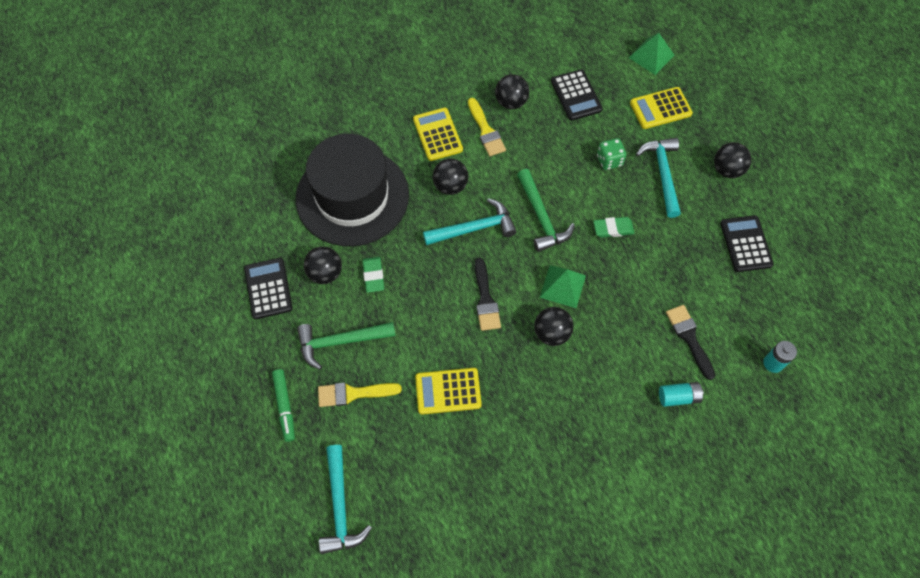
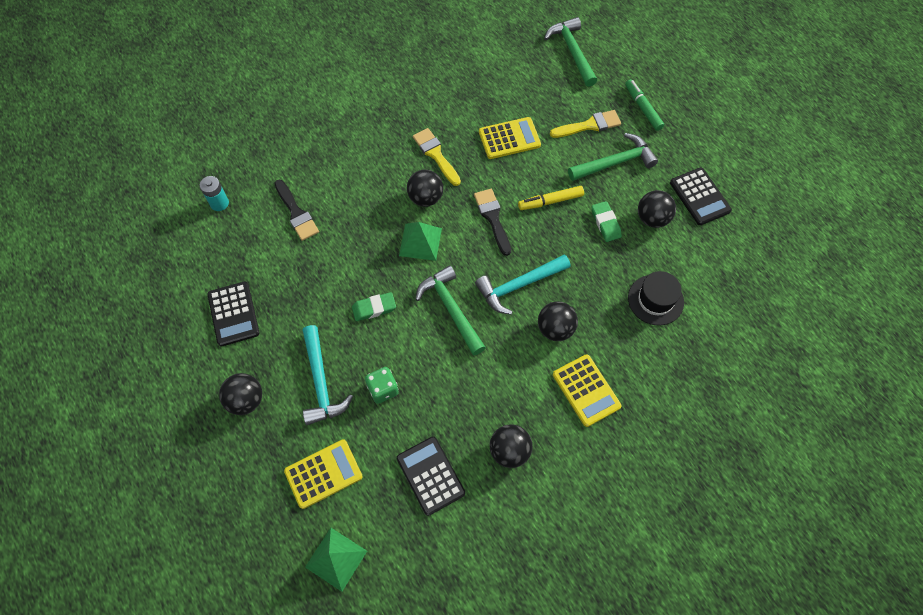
camera: 170 degrees right, 0 degrees up
black hat [295,134,409,246] -> black hat [628,271,684,325], size x0.46
turquoise hammer [319,445,372,554] -> green hammer [544,17,597,87]
yellow brush [468,98,506,156] -> yellow brush moved to [413,128,461,186]
turquoise battery [659,382,704,407] -> none
none -> yellow marker [518,186,584,210]

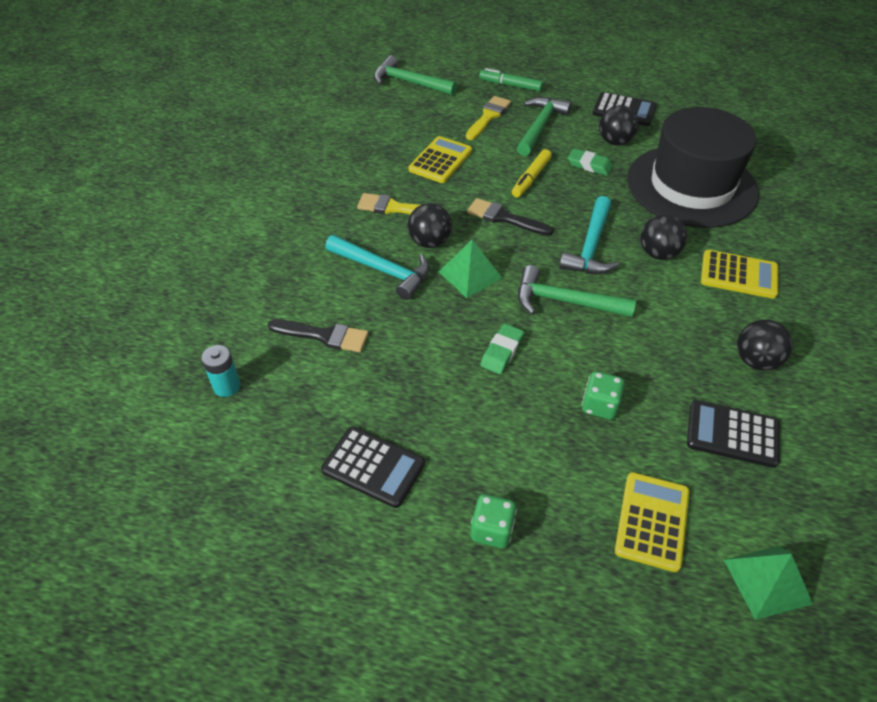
camera: 45 degrees left, 15 degrees down
black ball [219,373,262,415] -> green dice [471,494,517,548]
turquoise hammer [302,325,353,425] -> turquoise hammer moved to [325,235,430,300]
black hat [628,271,684,325] -> black hat [627,107,759,228], size x2.19

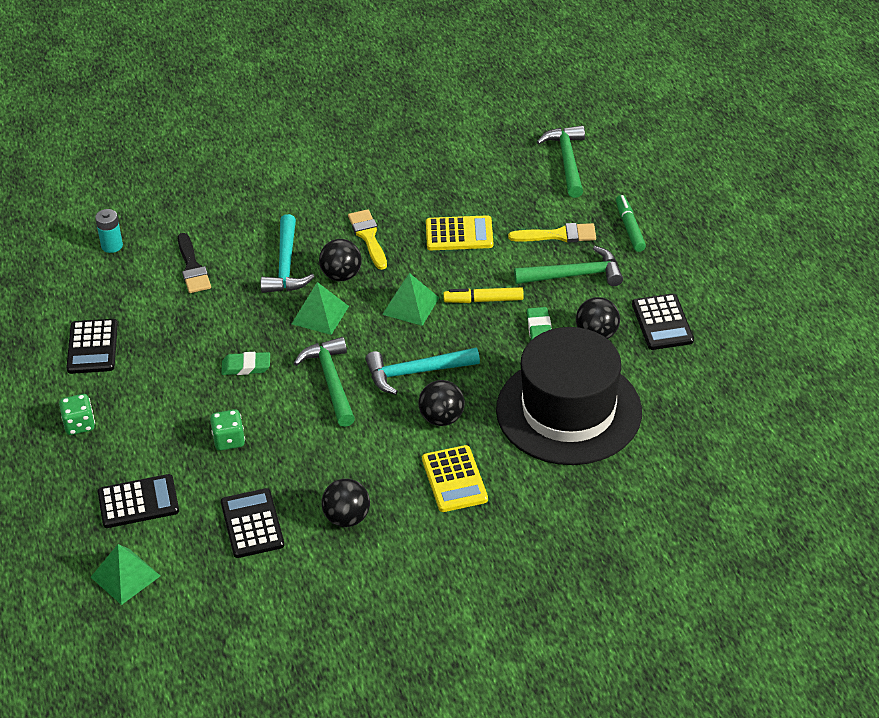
camera: 60 degrees right, 5 degrees down
black brush [467,198,554,236] -> green pyramid [382,273,439,326]
yellow calculator [615,472,689,572] -> black calculator [98,474,179,528]

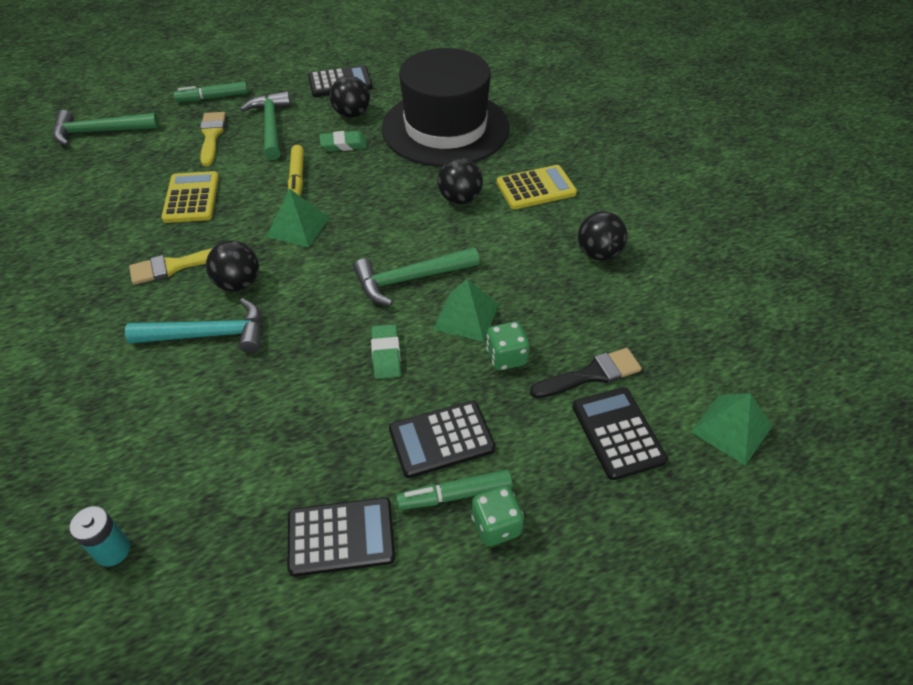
camera: 95 degrees left, 5 degrees up
black brush [178,233,211,293] -> black brush moved to [530,348,642,398]
black calculator [221,488,284,558] -> black calculator moved to [389,401,495,478]
green pyramid [292,282,349,335] -> green pyramid moved to [434,279,499,342]
turquoise hammer [366,347,480,395] -> none
none -> green marker [396,470,513,510]

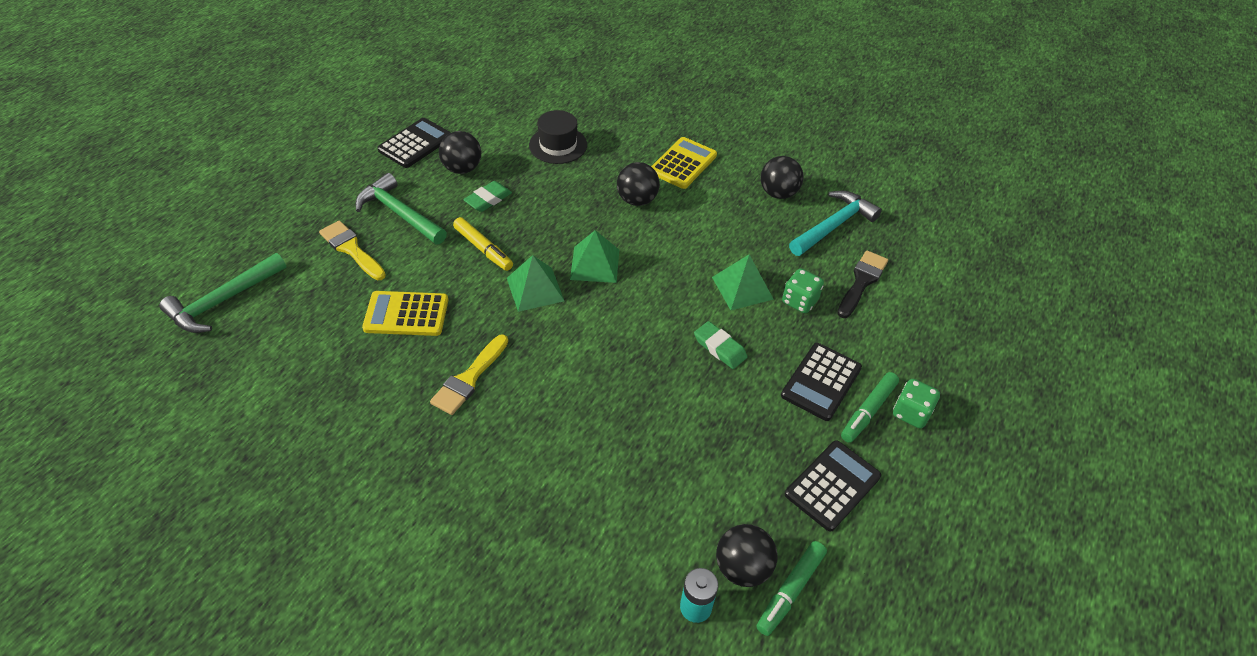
camera: 40 degrees left, 0 degrees up
turquoise hammer [125,298,262,353] -> turquoise hammer moved to [789,191,882,256]
yellow calculator [161,171,219,223] -> yellow calculator turned 45 degrees counterclockwise [362,291,448,336]
green marker [174,81,248,102] -> green marker moved to [756,541,827,636]
black ball [206,241,259,292] -> black ball moved to [716,524,778,587]
green hammer [353,247,479,305] -> none
black hat [382,48,510,167] -> black hat [529,110,587,164], size x0.46
black calculator [572,387,668,480] -> none
green pyramid [691,393,772,465] -> green pyramid moved to [570,230,619,283]

